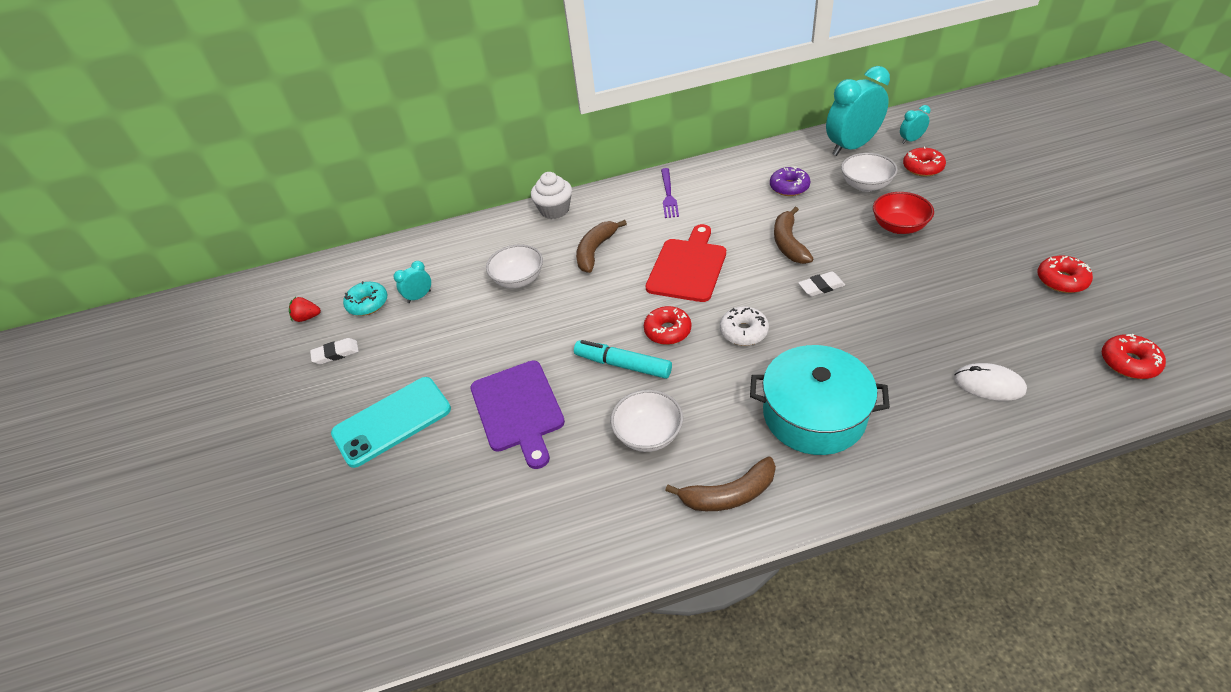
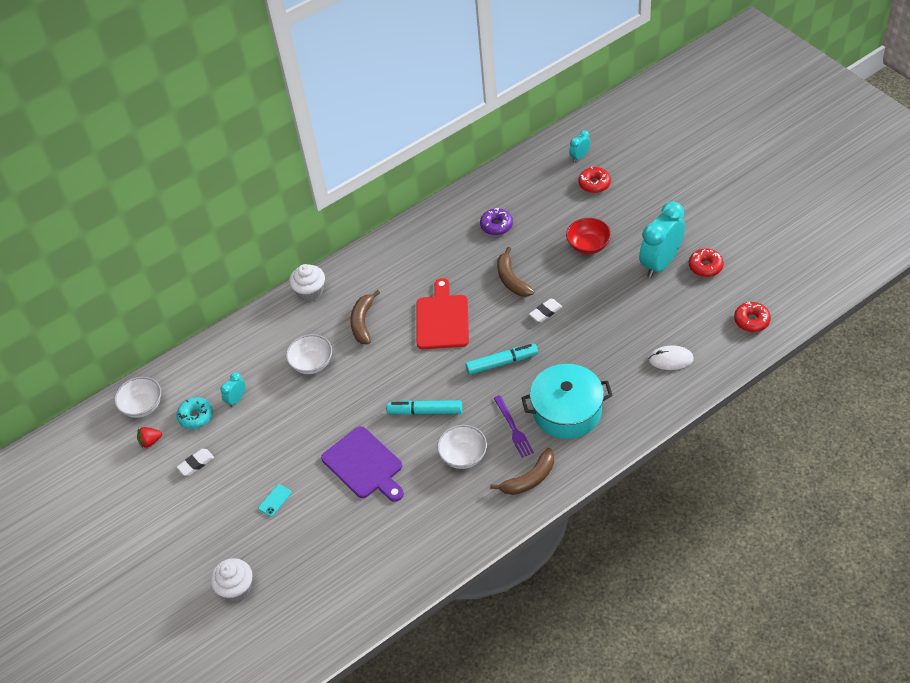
camera: 20 degrees left, 5 degrees up
turquoise phone [331,377,451,468] -> turquoise phone [258,484,292,517], size x0.41
red donut [644,306,691,345] -> none
purple fork [661,168,679,218] -> purple fork moved to [494,395,534,458]
white donut [720,307,769,346] -> turquoise marker [466,344,538,375]
turquoise clock [826,66,890,156] -> turquoise clock moved to [639,202,685,278]
white bowl [841,153,898,192] -> white bowl moved to [114,377,161,418]
none -> white cupcake [210,558,252,602]

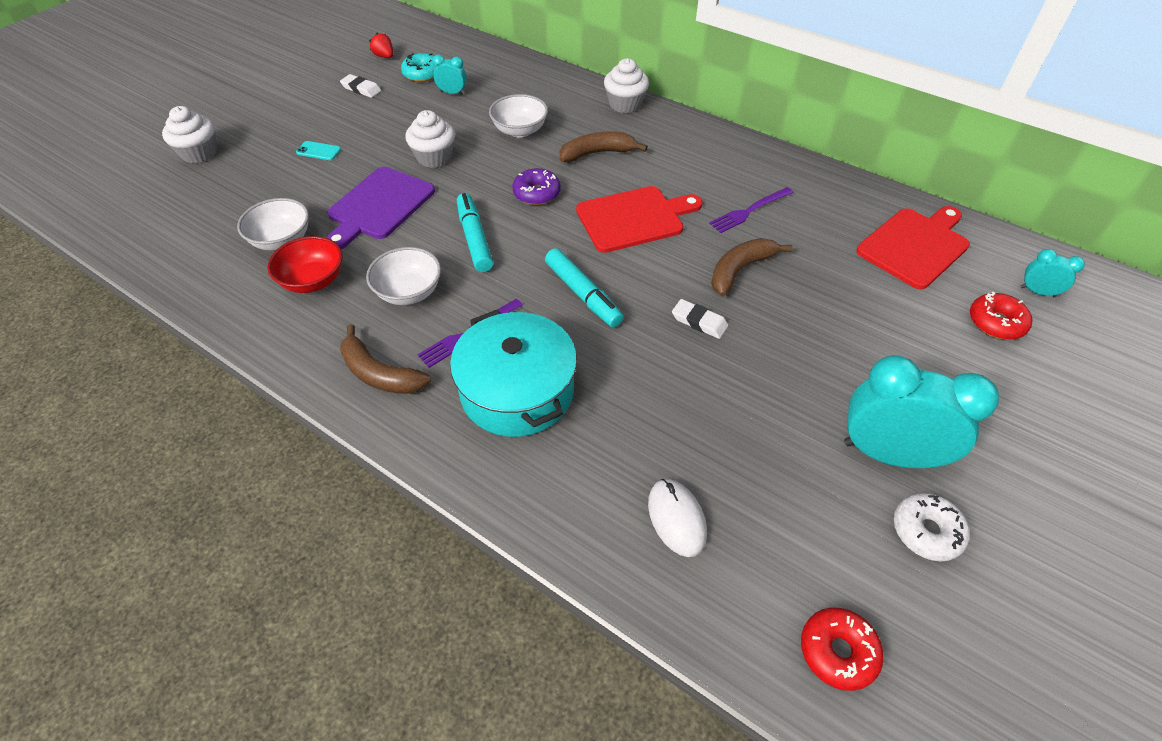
camera: 65 degrees right, 0 degrees up
white bowl [114,377,161,418] -> white bowl moved to [237,198,309,251]
purple donut [480,208,513,235] -> purple donut moved to [512,168,561,205]
red bowl [566,218,611,254] -> red bowl moved to [268,236,343,293]
red donut [689,248,724,277] -> white donut [894,493,970,561]
none -> white cupcake [405,110,455,168]
none -> purple fork [709,187,794,233]
none -> red cutting board [856,206,970,289]

